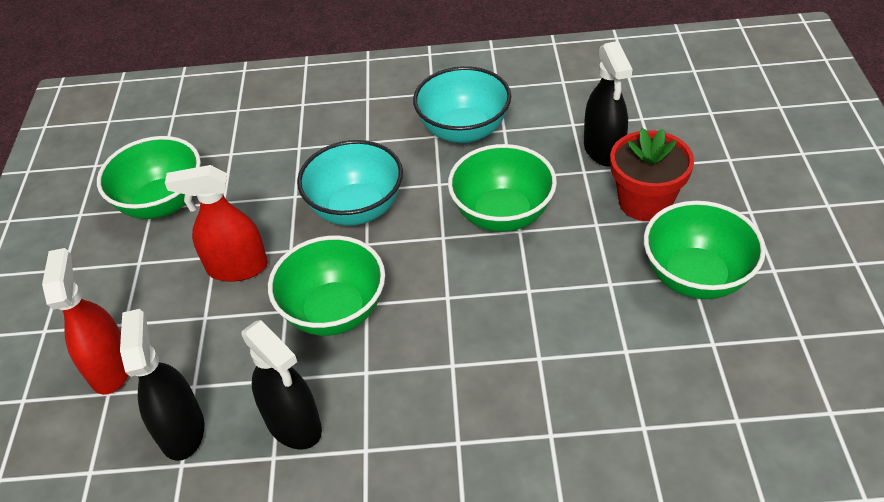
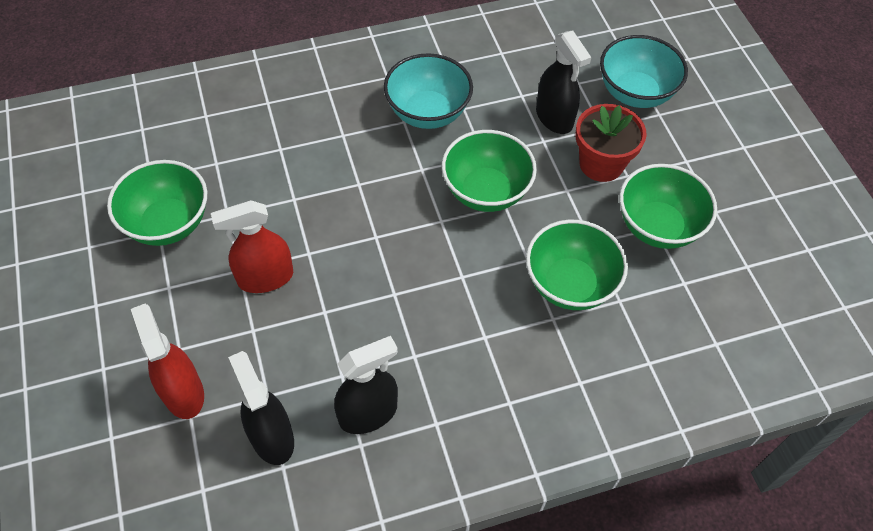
camera: 20 degrees left, 10 degrees up
black spray bottle [241,320,322,449] -> black spray bottle turned 60 degrees counterclockwise [334,336,398,434]
green bowl [268,236,385,336] -> green bowl moved to [526,220,628,310]
turquoise bowl [297,140,403,226] -> turquoise bowl moved to [600,35,688,108]

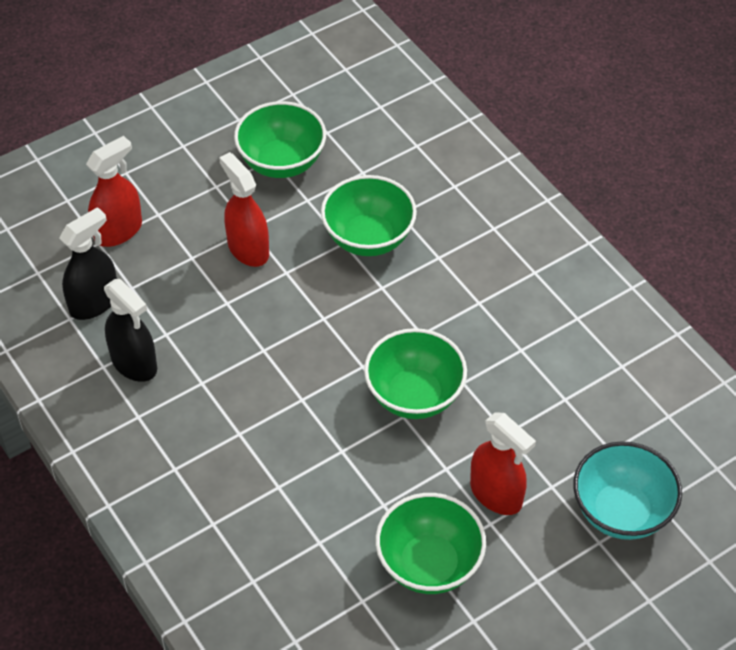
camera: 75 degrees right, 5 degrees down
turquoise bowl [384,53,473,129] -> none
green bowl [526,220,628,310] -> green bowl moved to [321,175,417,256]
black spray bottle [536,30,591,134] -> none
red flower pot [575,104,647,182] -> red spray bottle [470,412,536,515]

